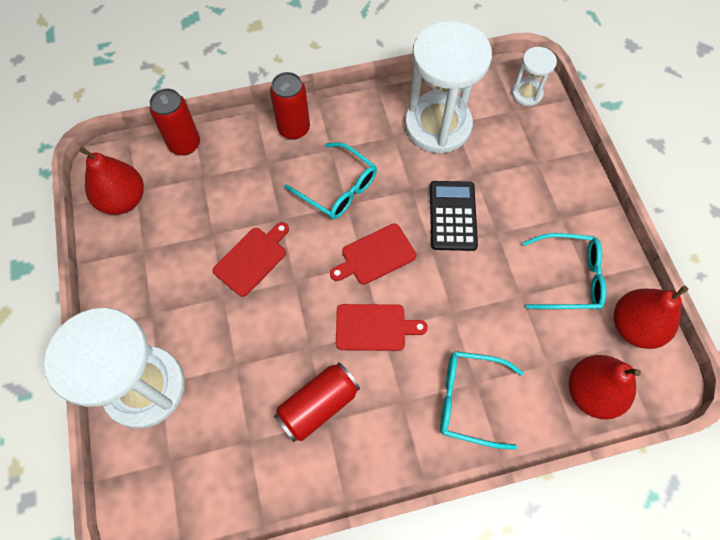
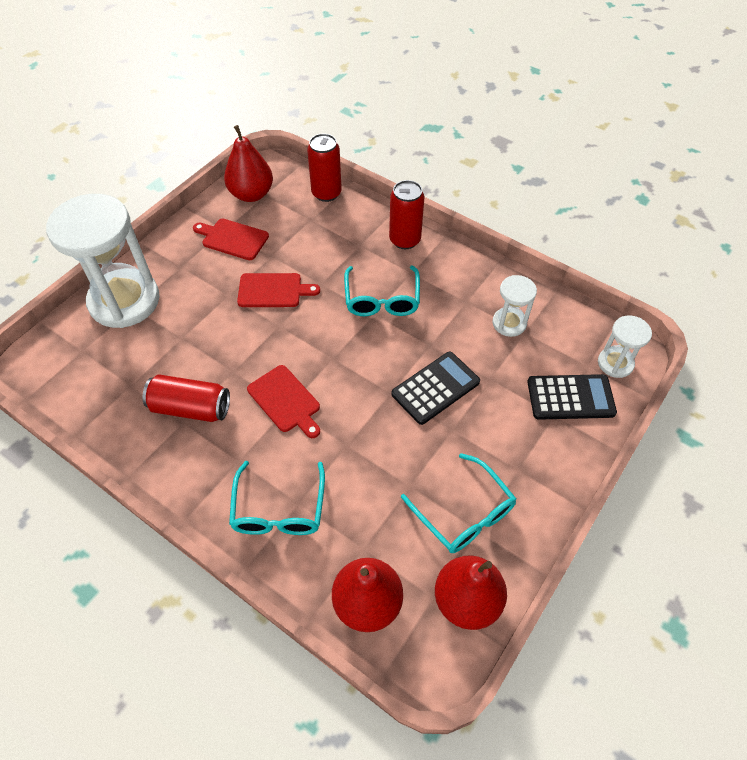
camera: 50 degrees right, 10 degrees down
red cutting board [330,223,417,285] -> red cutting board moved to [193,219,269,260]
white hourglass [405,21,492,154] -> white hourglass [492,275,537,337], size x0.48
turquoise glasses [440,351,524,450] -> turquoise glasses turned 150 degrees counterclockwise [229,461,325,535]
none -> black calculator [527,374,617,420]

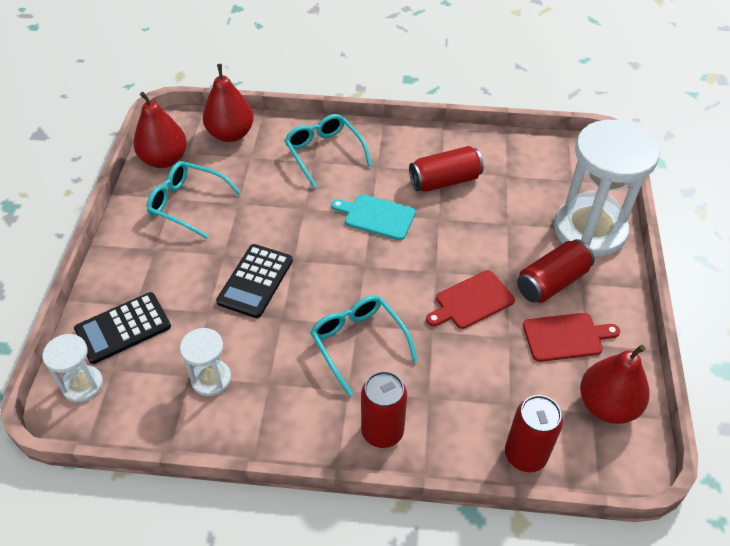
camera: 150 degrees right, 5 degrees down
red cutting board [247,365,320,438] -> turquoise cutting board [331,194,416,240]
none -> red can [517,239,595,303]

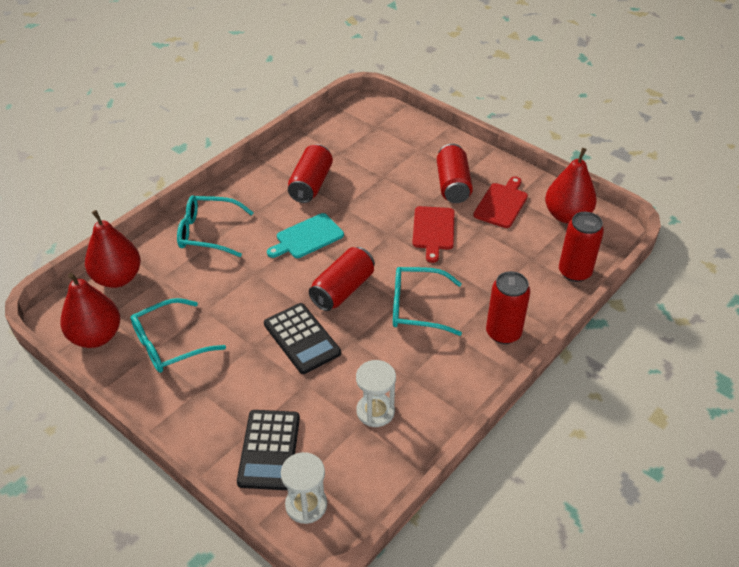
camera: 55 degrees left, 5 degrees down
white hourglass [554,120,660,257] -> none
none -> red can [309,247,375,311]

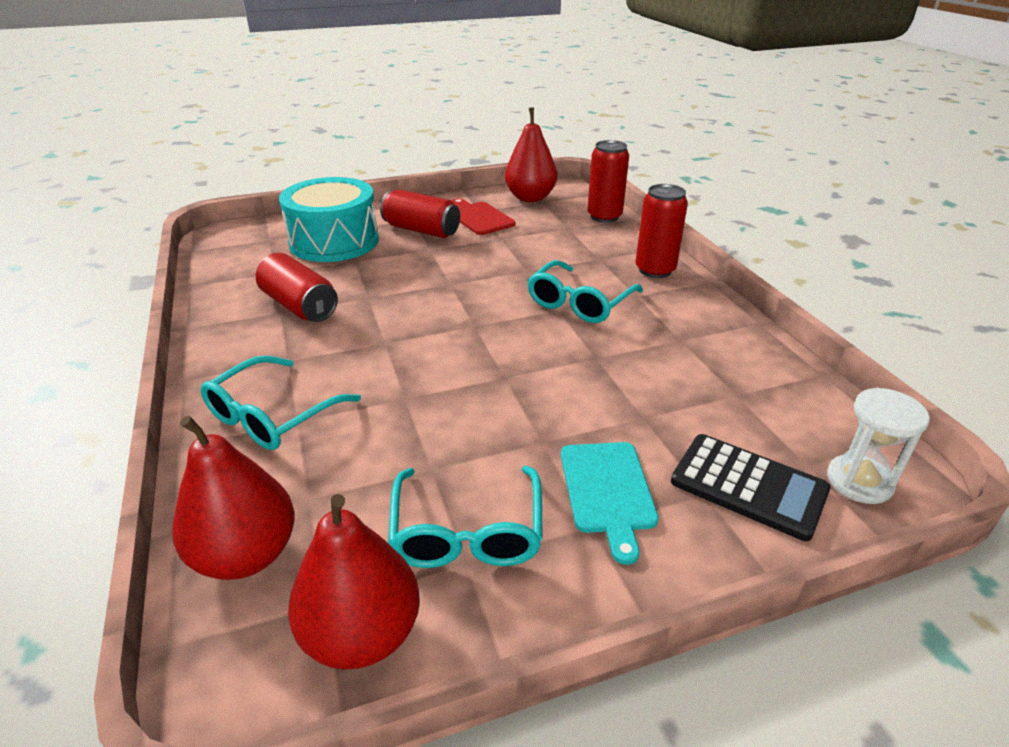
camera: 60 degrees left, 10 degrees down
black calculator [264,303,341,374] -> none
turquoise cutting board [267,213,344,258] -> turquoise cutting board moved to [561,442,659,565]
red can [309,247,375,311] -> none
white hourglass [356,360,396,427] -> none
red cutting board [412,206,455,263] -> none
none -> turquoise drum [279,177,379,262]

